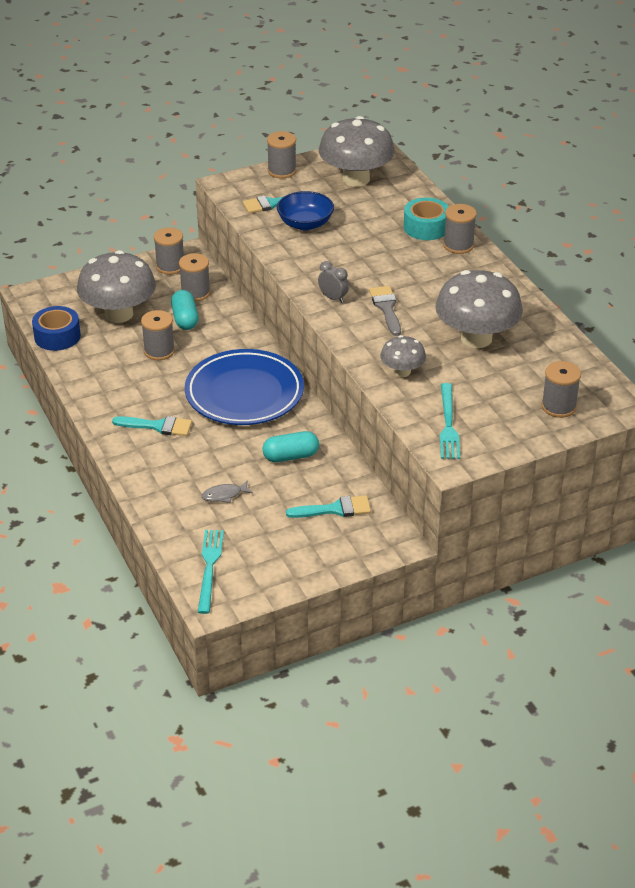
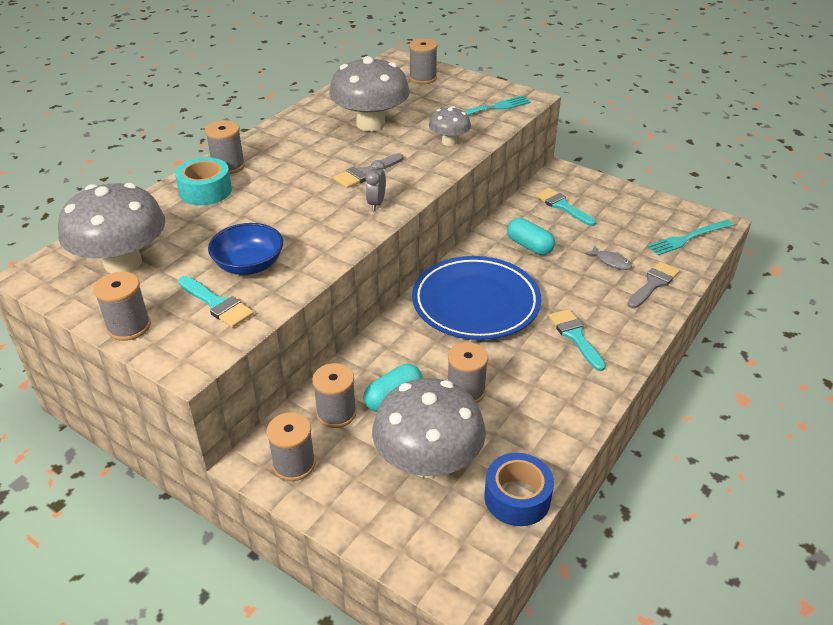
camera: 120 degrees left, 0 degrees up
none -> grey brush [627,262,680,309]

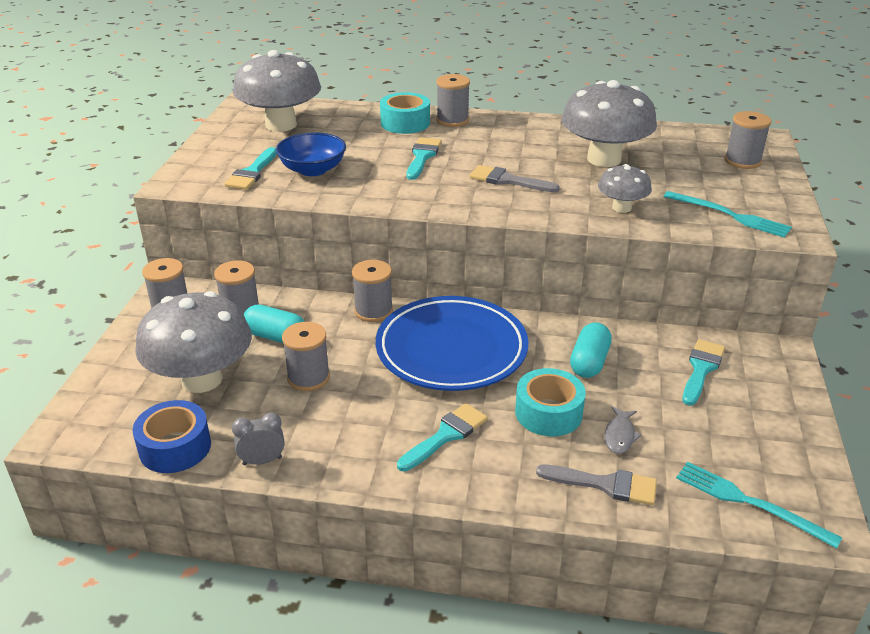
camera: 65 degrees right, 5 degrees down
grey spool [94,272,151,341] -> grey spool moved to [352,260,393,322]
grey clock [366,160,386,211] -> grey clock moved to [232,413,284,465]
none -> turquoise brush [407,137,442,180]
none -> turquoise tape [515,368,586,436]

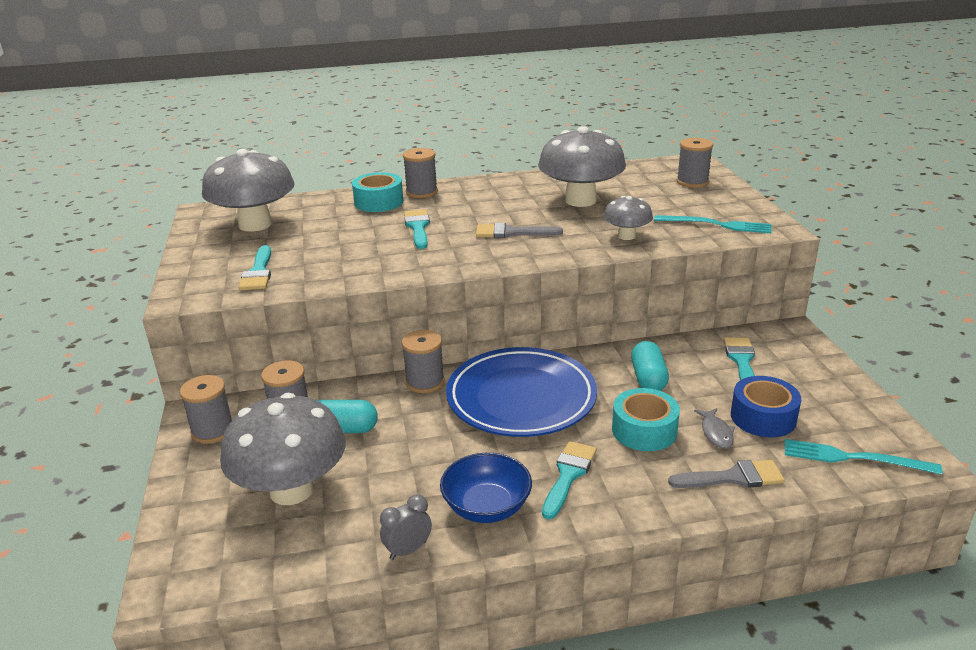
camera: 20 degrees left, 5 degrees down
blue tape [133,400,211,473] -> blue tape moved to [731,376,801,437]
blue bowl [276,132,346,176] -> blue bowl moved to [440,453,532,523]
grey spool [282,322,330,391] -> none

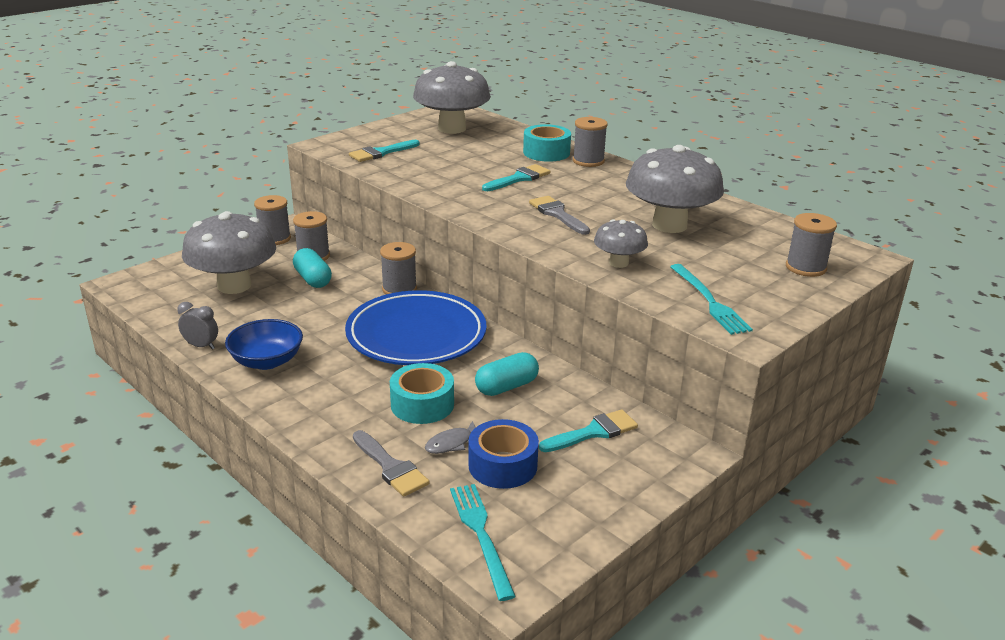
camera: 55 degrees right, 0 degrees up
turquoise brush [542,441,597,519] -> none

